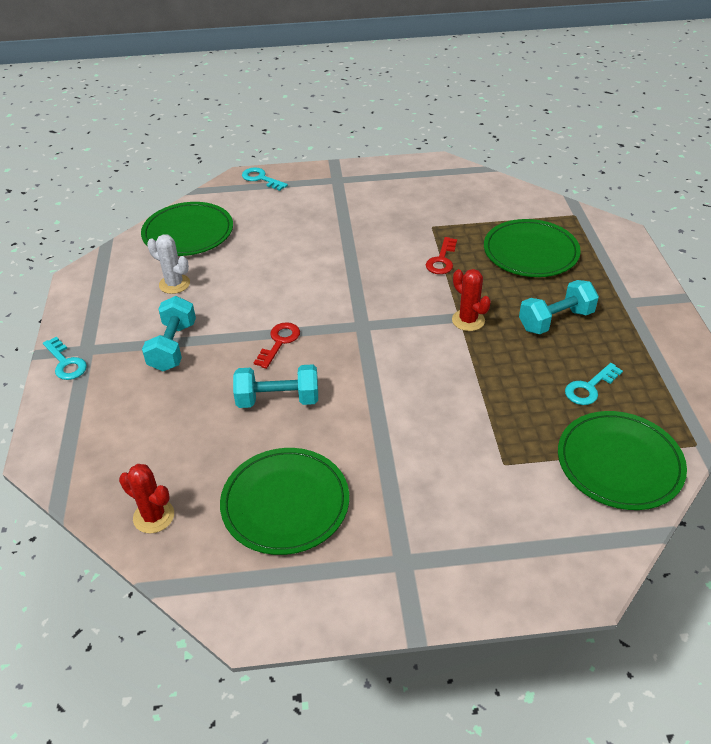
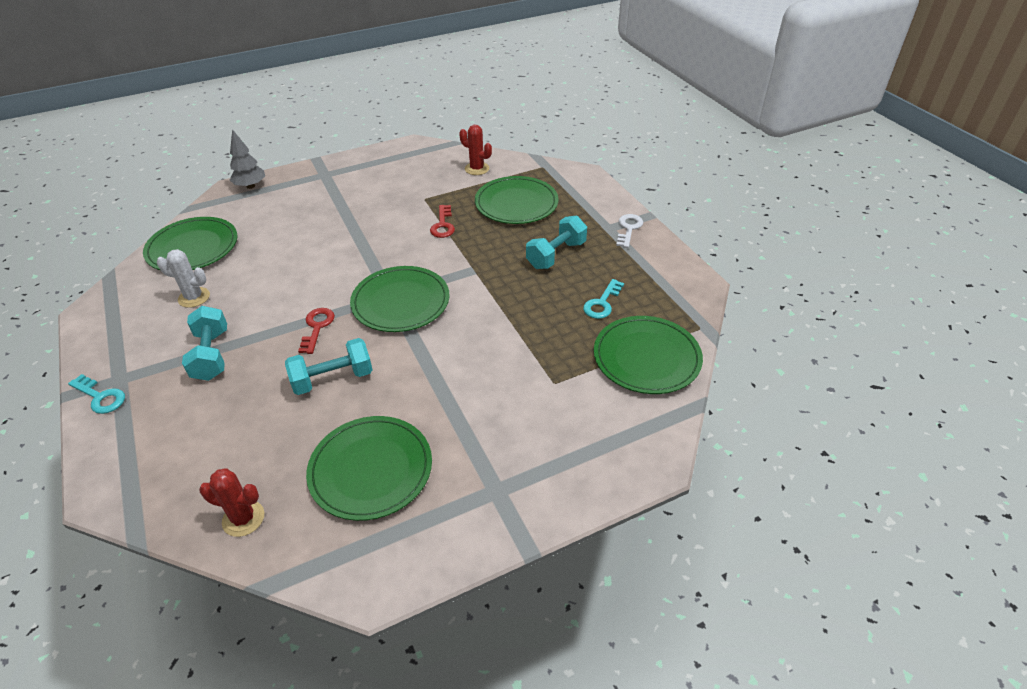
camera: 20 degrees left, 0 degrees up
turquoise key [242,167,288,191] -> grey tree [230,129,265,189]
red cactus [452,269,491,331] -> red cactus moved to [459,125,492,175]
none -> green plate [350,266,450,332]
none -> white key [616,214,643,248]

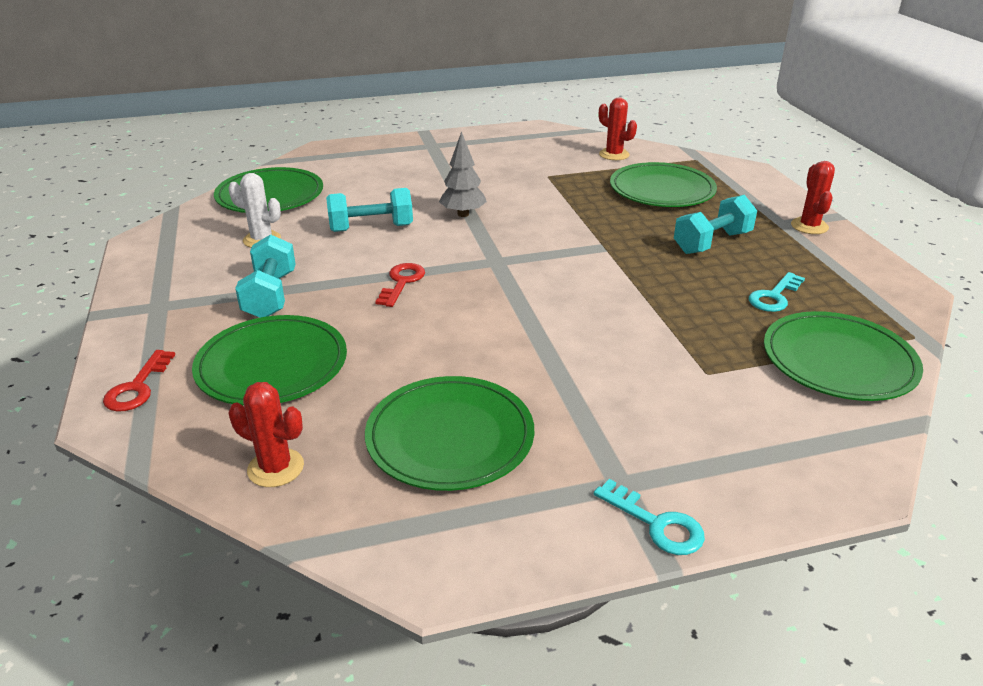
camera: 10 degrees right, 10 degrees down
turquoise key [68,374,125,414] -> turquoise key moved to [594,479,705,555]
grey tree [230,129,265,189] -> grey tree moved to [439,131,487,217]
turquoise dumbbell [285,338,373,395] -> turquoise dumbbell moved to [326,188,413,232]
green plate [350,266,450,332] -> green plate moved to [192,315,347,406]
red key [430,205,455,238] -> red key moved to [103,350,175,412]
white key [616,214,643,248] -> red cactus [791,161,835,234]

